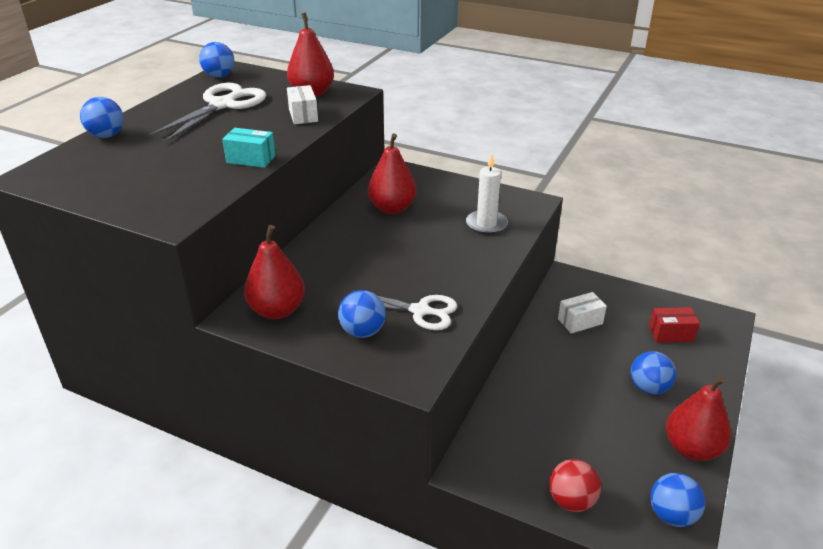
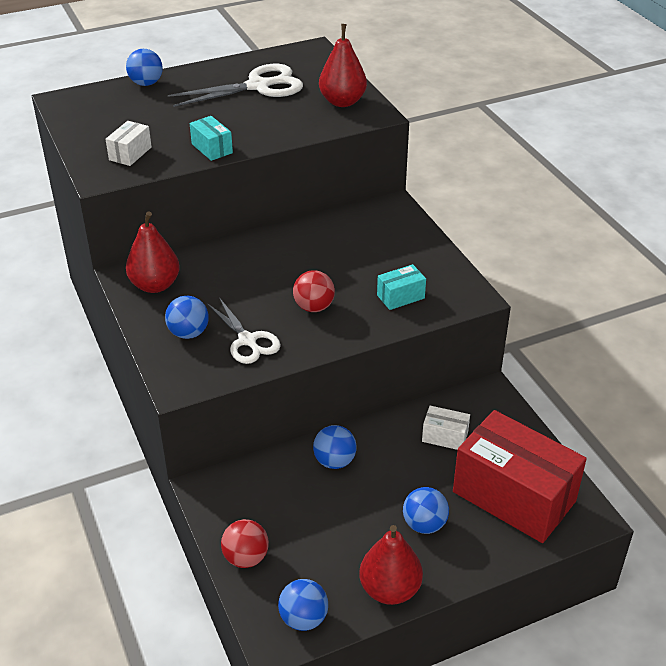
camera: 40 degrees right, 5 degrees up
blue ball [199,42,235,78] -> blue ball moved to [313,425,357,469]
white box [287,85,318,124] -> white box moved to [106,121,152,166]
red pear [368,133,417,214] -> none
white candle [466,154,508,234] -> turquoise box [377,264,426,310]
red box [649,307,700,343] -> red box [453,410,587,543], size x2.37
none -> red ball [293,270,335,312]

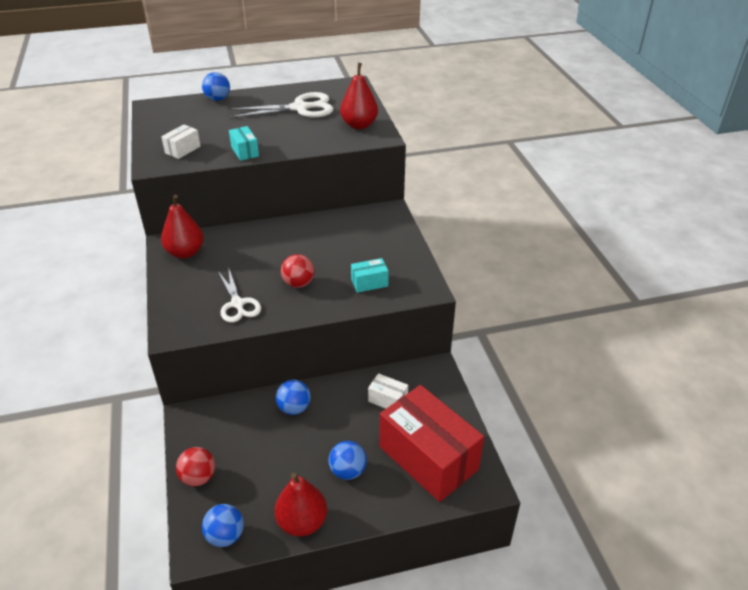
camera: 10 degrees right, 0 degrees up
blue ball [165,296,209,339] -> none

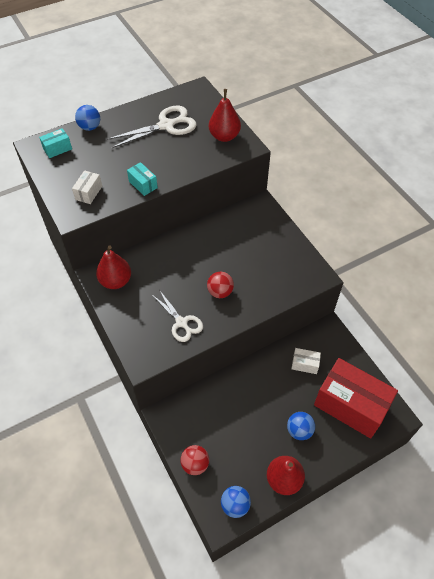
camera: 15 degrees left, 15 degrees up
blue ball [275,380,311,415] -> none
turquoise box [351,258,389,293] -> turquoise box moved to [39,128,72,158]

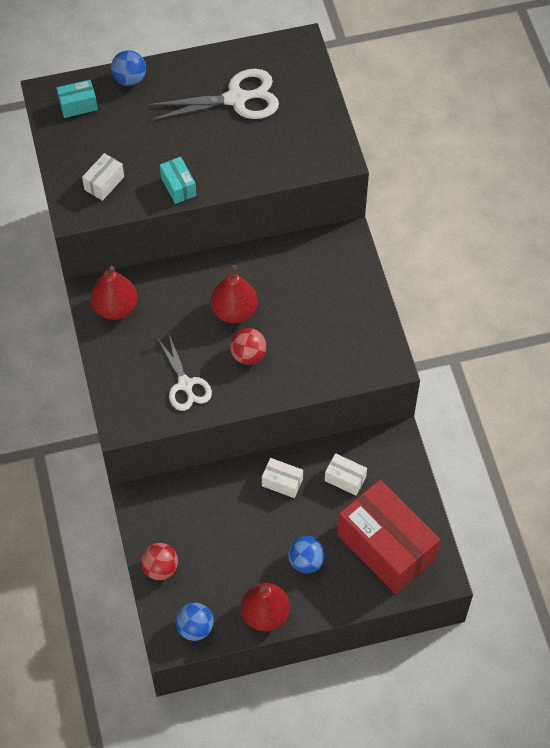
camera: 15 degrees right, 5 degrees up
red pear [209,89,241,142] -> red pear moved to [211,265,258,324]
none -> white box [262,458,303,498]

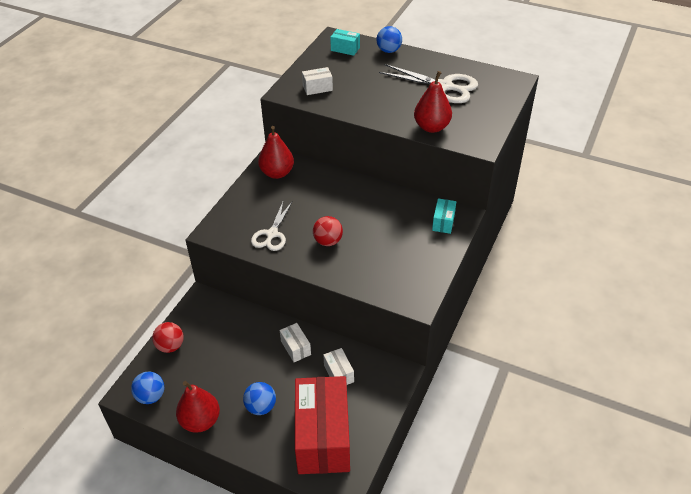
camera: 40 degrees right, 15 degrees down
turquoise box [160,157,196,204] -> turquoise box moved to [432,198,456,234]
red pear [211,265,258,324] -> red pear moved to [414,71,452,133]

